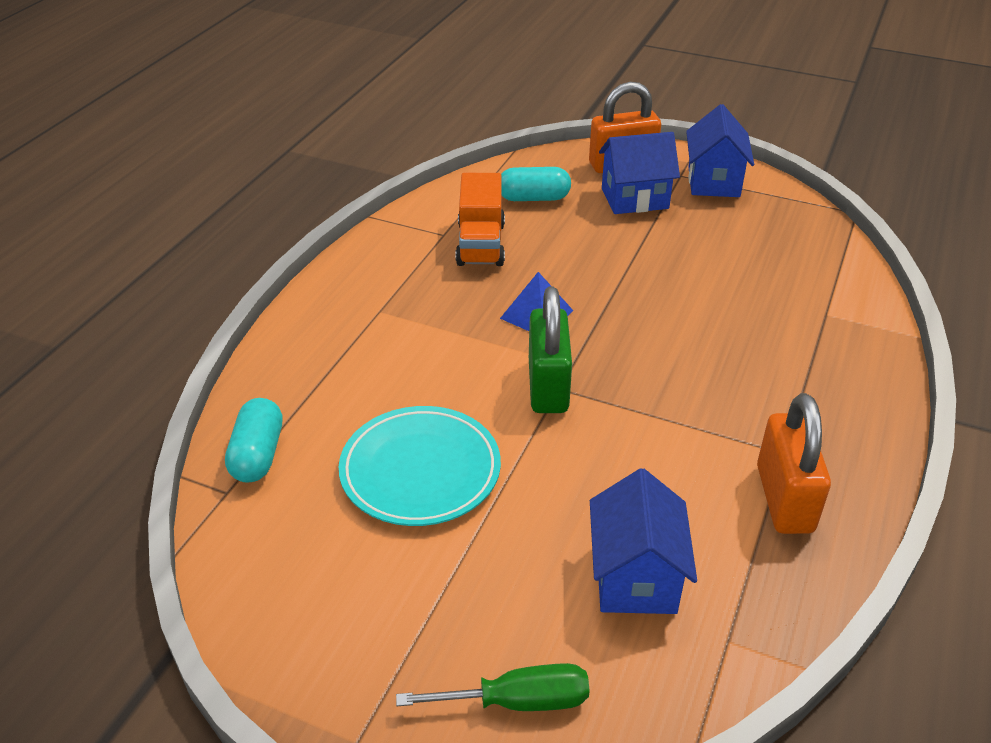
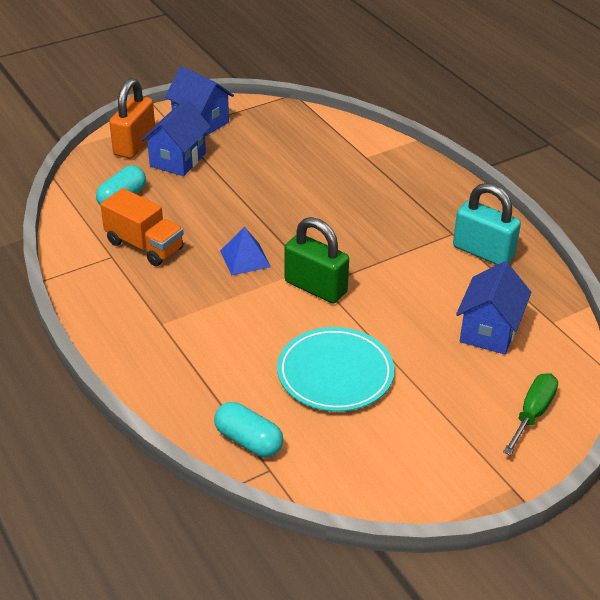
camera: 55 degrees left, 0 degrees up
blue house [590,468,697,614] -> blue house turned 75 degrees clockwise [456,261,531,355]
orange padlock [757,393,831,534] -> turquoise padlock [453,183,521,265]

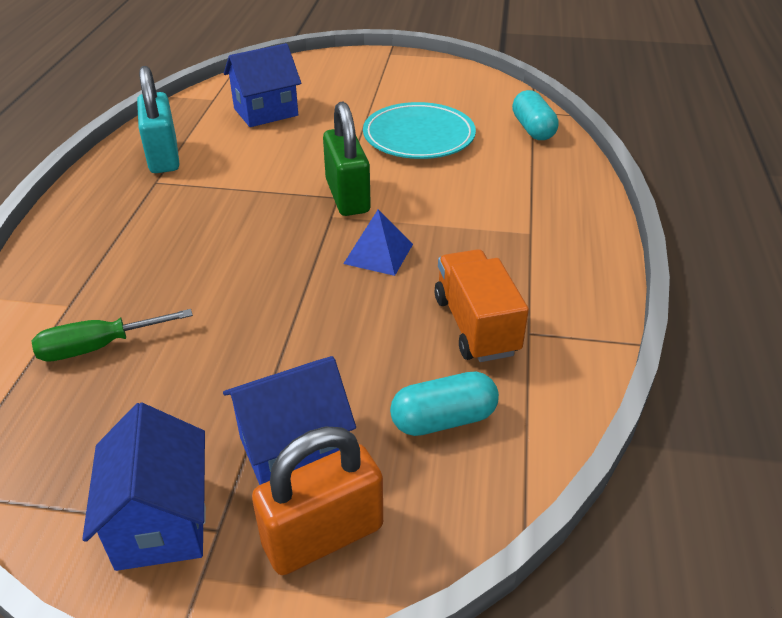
camera: 140 degrees left, 0 degrees up
green screwdriver [503,373,558,455] -> green screwdriver moved to [31,309,193,362]

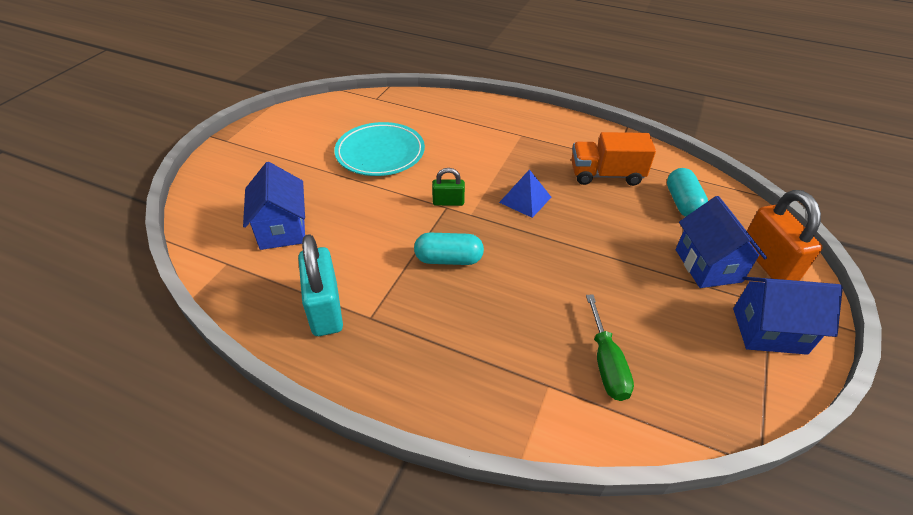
camera: 75 degrees left, 5 degrees up
turquoise padlock [137,66,180,173] -> turquoise padlock turned 75 degrees clockwise [298,234,343,336]
green padlock [323,102,371,216] -> green padlock [432,168,465,206], size x0.54
turquoise capsule [512,90,559,140] -> turquoise capsule moved to [414,233,484,265]

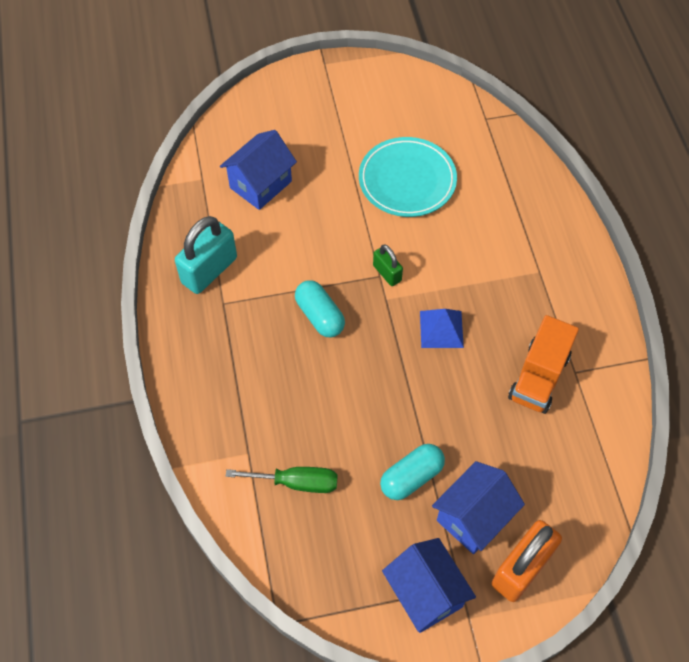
camera: 55 degrees right, 15 degrees up
orange truck [571,132,656,186] -> orange truck turned 120 degrees counterclockwise [508,315,579,414]
green screwdriver [586,294,634,401] -> green screwdriver turned 135 degrees counterclockwise [226,467,338,493]
turquoise capsule [667,168,708,217] -> turquoise capsule moved to [380,444,445,500]

